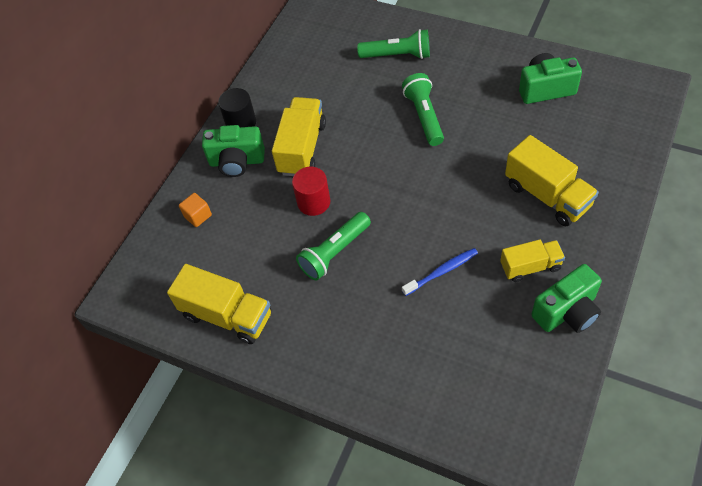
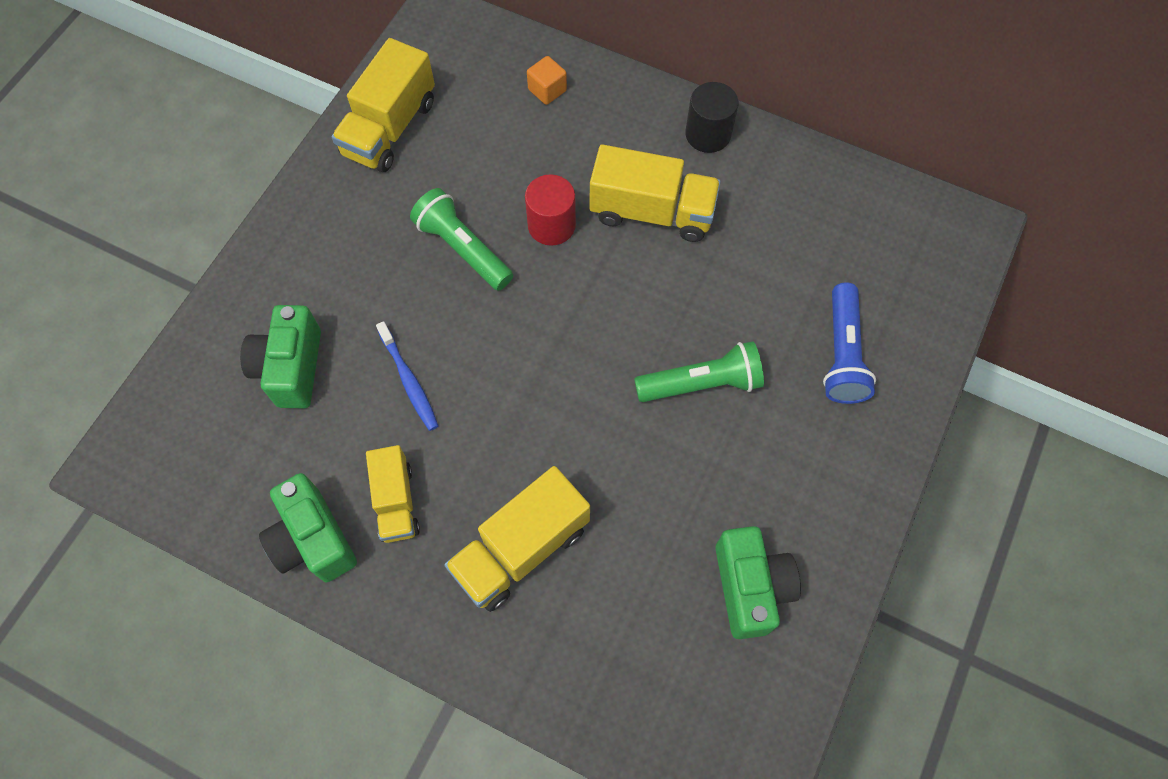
camera: 85 degrees right, 10 degrees up
green camera [202,125,265,177] -> green camera moved to [240,305,321,409]
green flashlight [357,29,430,59] -> blue flashlight [823,282,876,404]

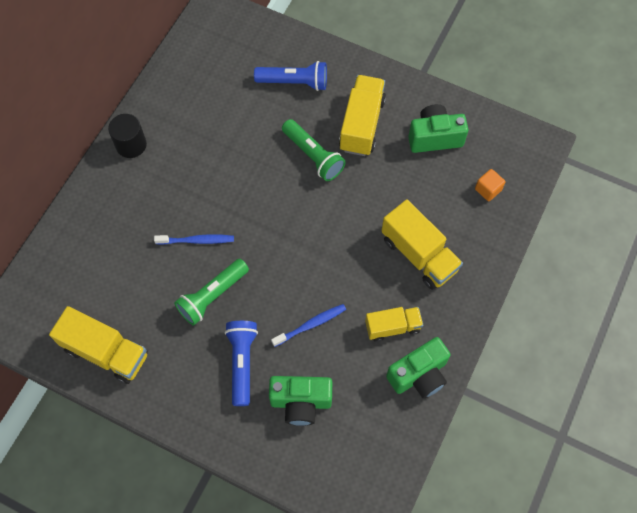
camera: 90 degrees left, 0 degrees up
red cylinder [525,174,576,246] -> blue toothbrush [154,234,234,245]
orange cube [527,56,567,105] -> orange cube moved to [475,169,506,201]
yellow truck [589,144,721,242] -> yellow truck moved to [339,75,386,156]
green flashlight [634,341,764,402] -> green flashlight turned 150 degrees clockwise [282,119,345,181]
none -> blue flashlight [225,321,258,406]

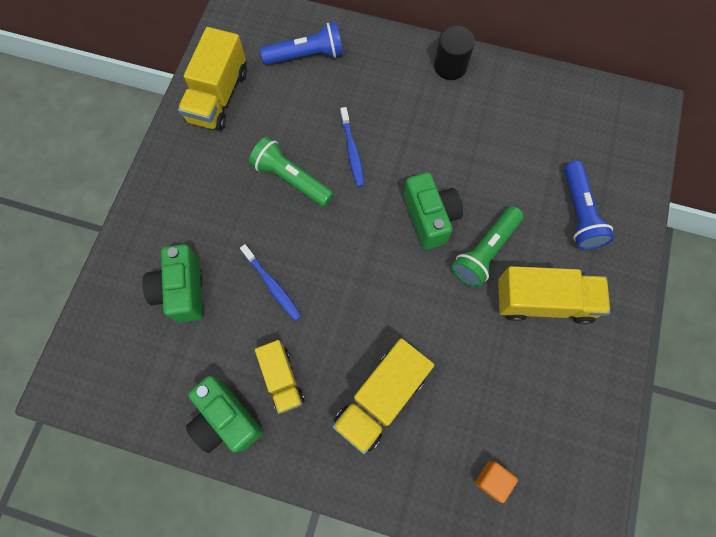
camera: 80 degrees right, 5 degrees up
blue flashlight [225,321,258,406] -> blue flashlight moved to [260,22,343,65]
green camera [408,104,469,153] -> green camera moved to [404,172,463,250]

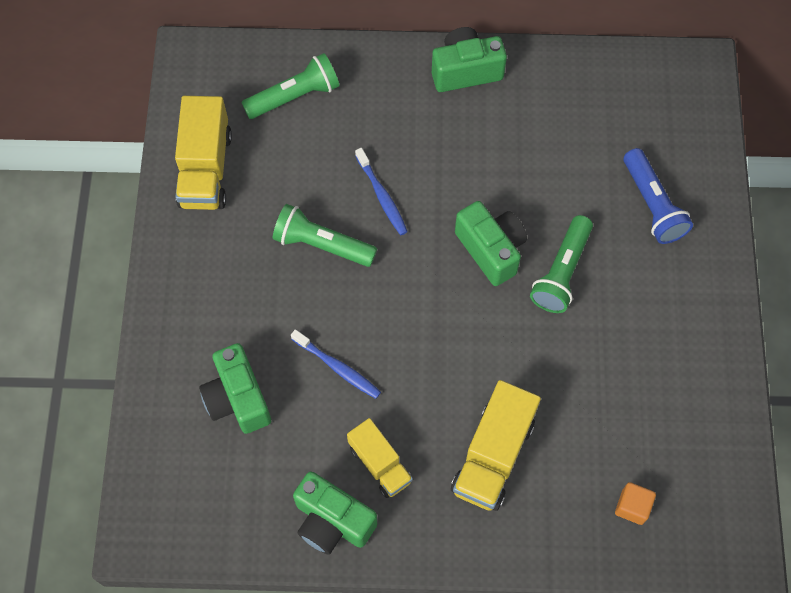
camera: 15 degrees left, 5 degrees down
blue flashlight [260,22,343,65] -> green flashlight [241,53,340,119]
black cylinder [434,26,475,80] -> green camera [432,27,507,92]
yellow truck [498,266,610,324] -> none

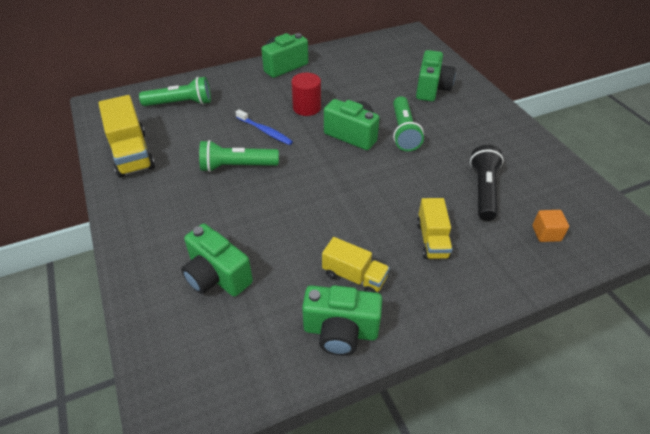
camera: 25 degrees left, 20 degrees down
green flashlight [241,53,340,119] -> green flashlight turned 45 degrees clockwise [139,77,211,106]
blue toothbrush [291,329,381,399] -> none
yellow truck [451,380,541,511] -> yellow truck [417,198,453,259], size x0.63
blue flashlight [624,148,693,244] -> green camera [416,50,456,101]
none -> red cylinder [291,73,321,116]
none -> black flashlight [470,145,504,221]

